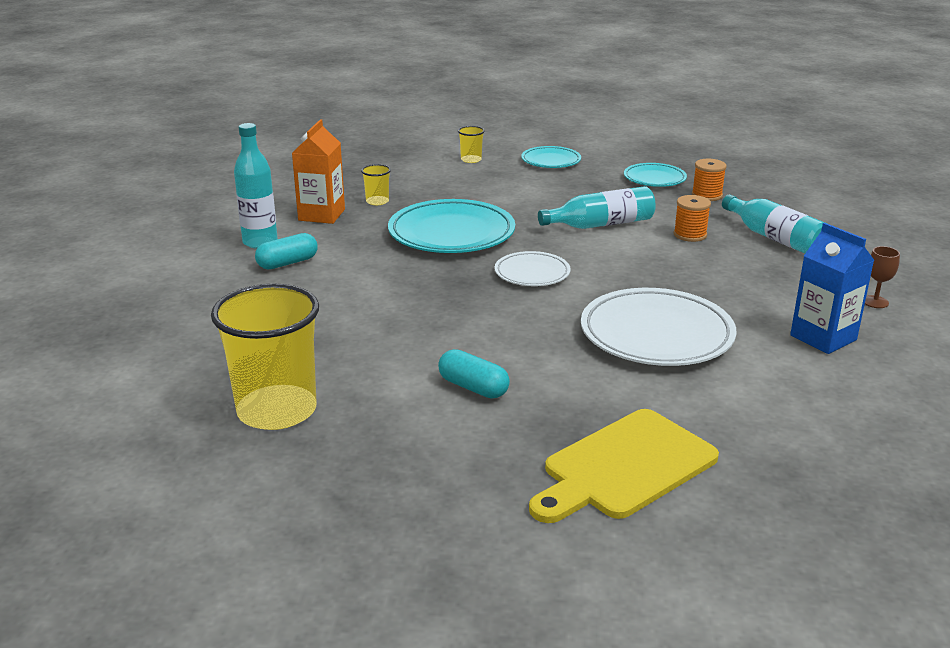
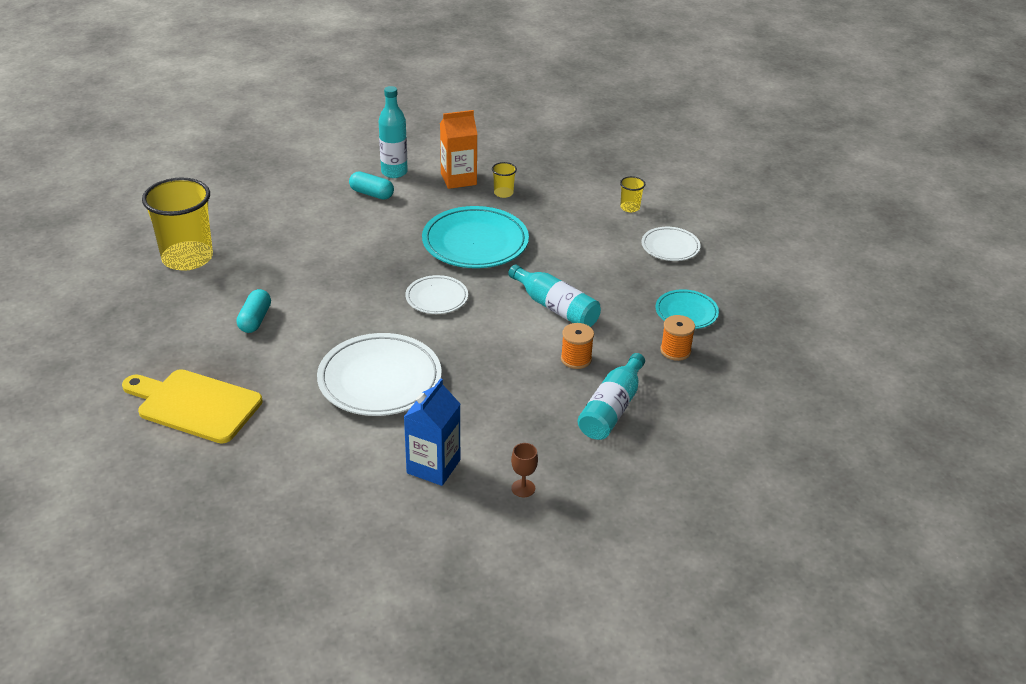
camera: 60 degrees right, 10 degrees up
turquoise plate [521,146,581,168] -> white plate [642,227,700,261]

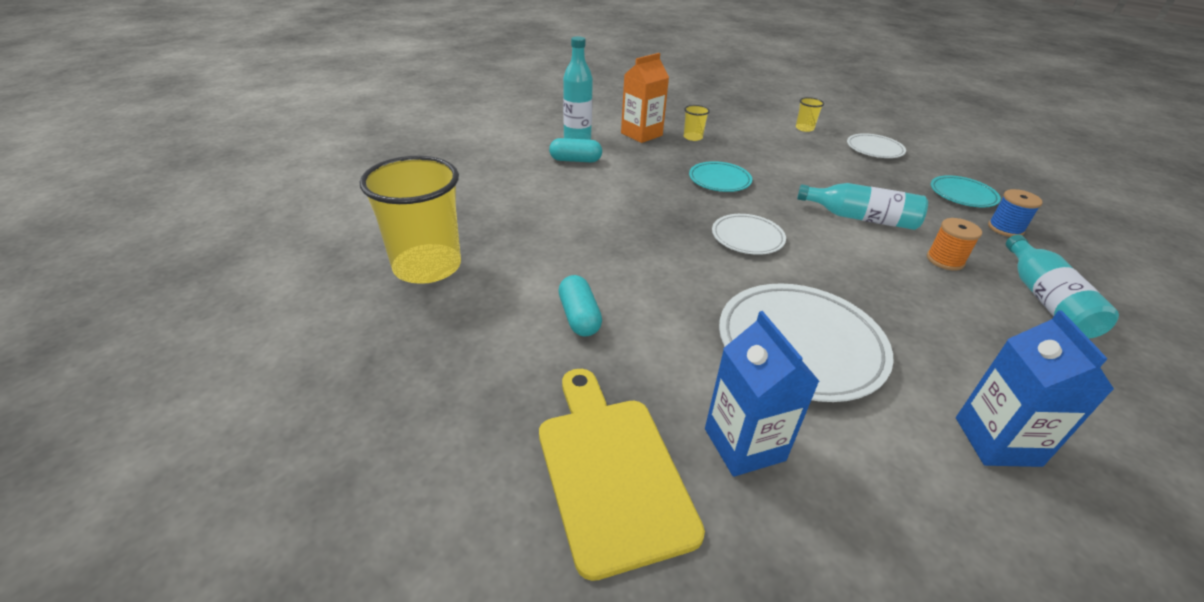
camera: 25 degrees left, 0 degrees up
yellow cutting board [122,369,263,444] -> yellow cutting board turned 75 degrees clockwise [539,369,705,581]
turquoise plate [422,206,529,268] -> turquoise plate [689,161,752,192], size x0.55
brown goblet [511,443,538,497] -> none
orange spool [660,315,695,361] -> blue spool [988,189,1043,237]
none -> blue carton [705,311,820,477]

